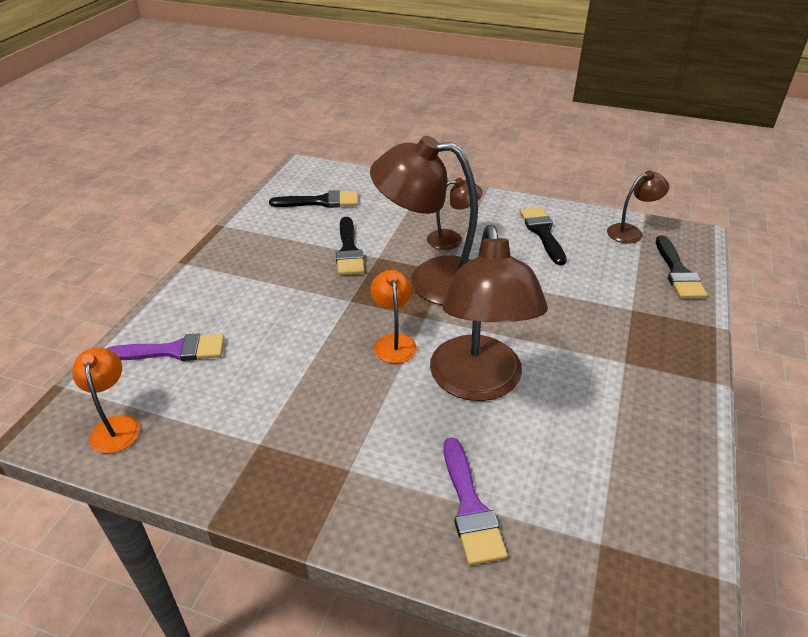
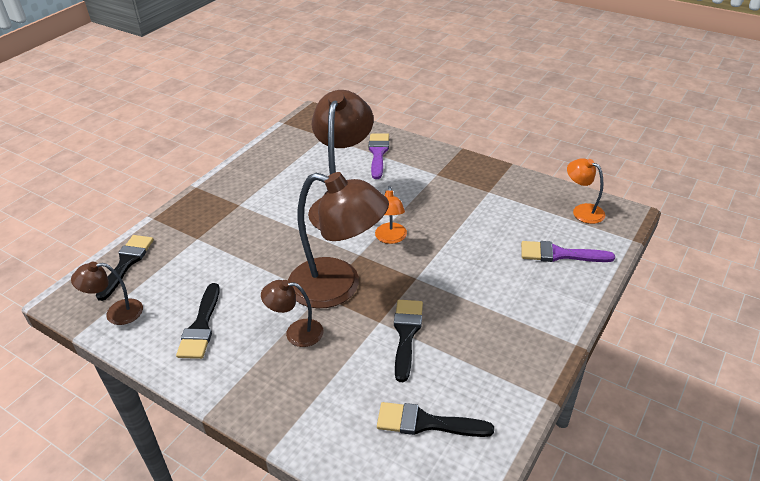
camera: 165 degrees left, 0 degrees up
orange lamp [72,348,140,454] -> orange lamp turned 135 degrees clockwise [567,158,605,224]

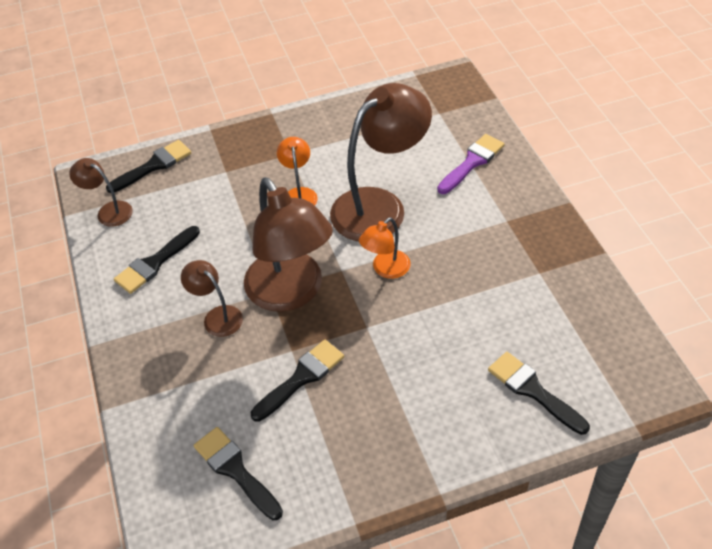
camera: 40 degrees right, 10 degrees up
purple brush [521,241,615,262] -> black brush [488,352,590,435]
orange lamp [567,158,605,224] -> orange lamp moved to [277,137,318,205]

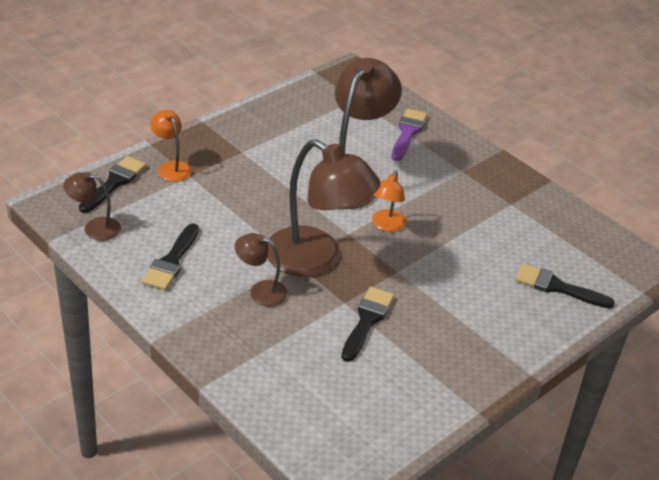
camera: 30 degrees left, 10 degrees down
black brush [194,427,283,520] -> none
orange lamp [277,137,318,205] -> orange lamp moved to [150,110,192,182]

